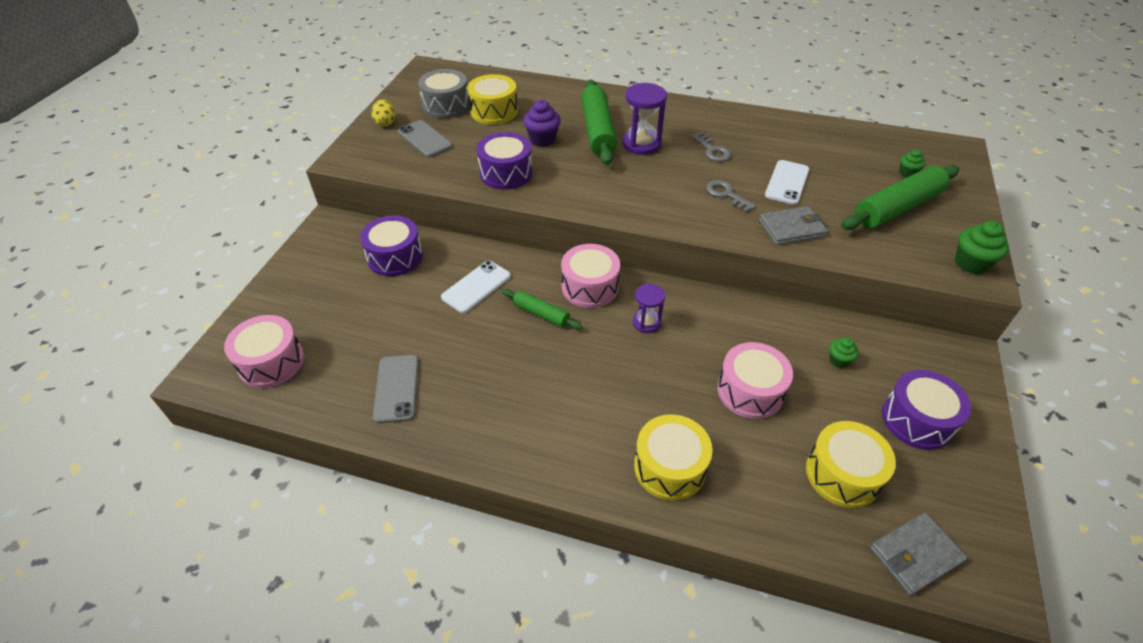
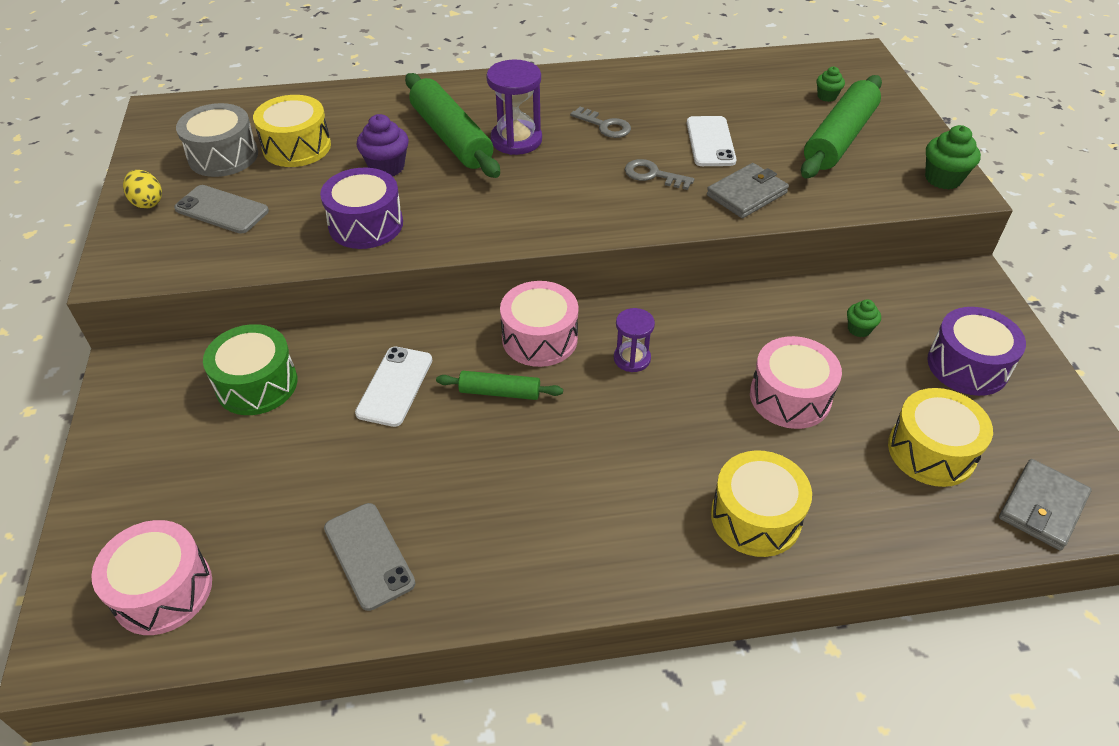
camera: 25 degrees left, 0 degrees up
purple drum [360,215,423,276] -> green drum [203,324,297,415]

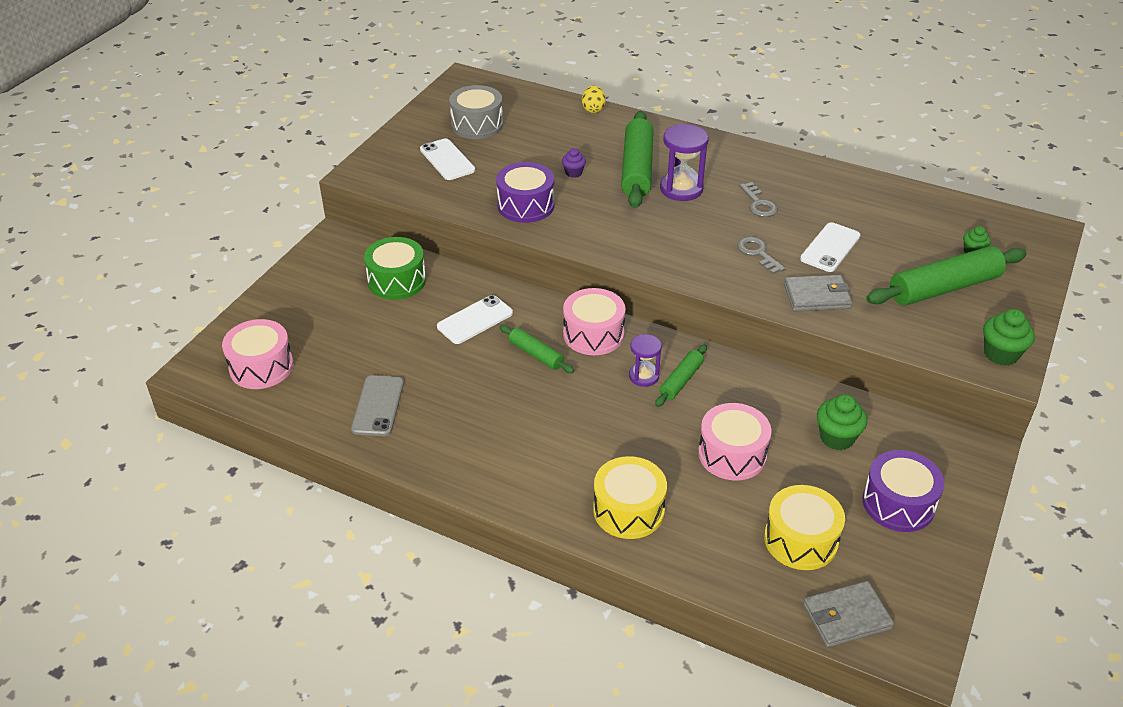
camera: 35 degrees right, 5 degrees down
yellow egg [123,170,162,209] -> yellow egg moved to [582,85,606,113]
grey phone [174,185,269,234] -> white phone [420,138,475,180]
yellow drum [253,95,331,167] -> none
purple cupcake [356,114,409,176] -> purple cupcake [562,148,586,178], size x0.60
green cupcake [847,300,881,337] -> green cupcake [817,394,867,450], size x1.67
none -> green rolling pin [655,344,707,407]

